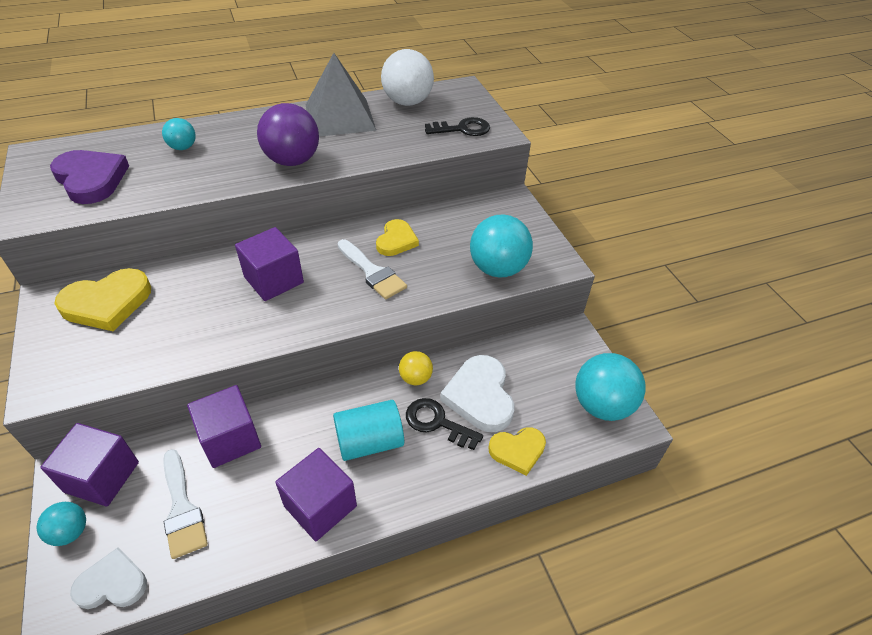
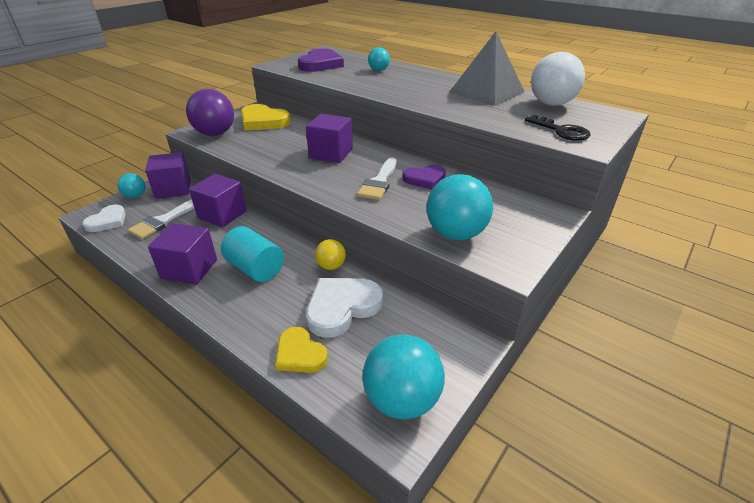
camera: 60 degrees right, 10 degrees down
white heart [70,547,147,609] -> white heart turned 60 degrees clockwise [83,204,126,232]
purple ball [257,103,319,166] -> purple ball moved to [186,89,234,136]
yellow heart [376,219,419,256] -> purple heart [403,165,446,189]
black key [406,398,483,450] -> none

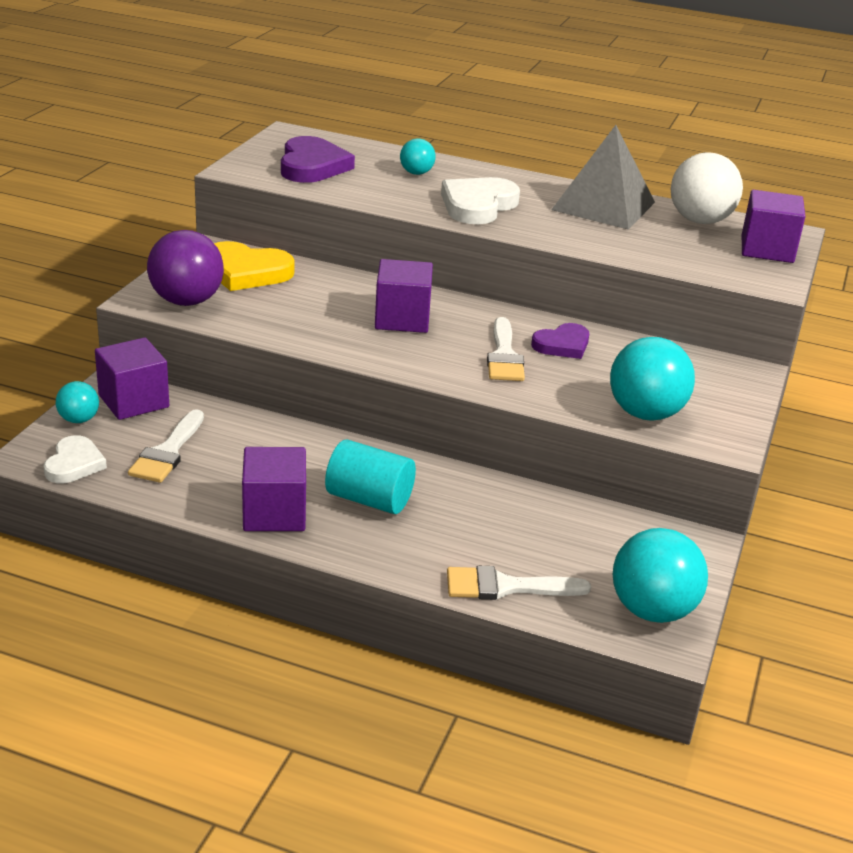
camera: 20 degrees left, 5 degrees down
purple cube [189,174,247,227] -> purple cube moved to [742,190,805,263]
yellow heart [275,327,328,373] -> white brush [447,566,591,600]
white heart [306,278,383,338] -> white heart moved to [441,177,520,224]
yellow ball [315,239,346,270] -> none
black key [525,115,590,141] -> none

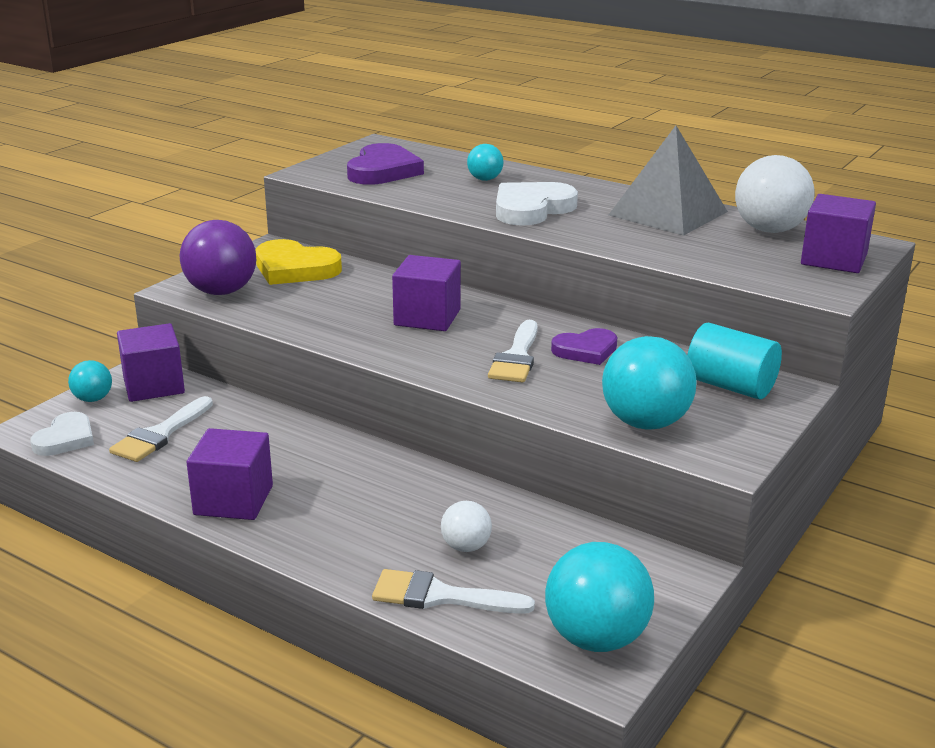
camera: 15 degrees right, 5 degrees down
turquoise cylinder [325,439,416,514] -> turquoise cylinder moved to [687,323,782,399]
none -> white ball [441,501,492,552]

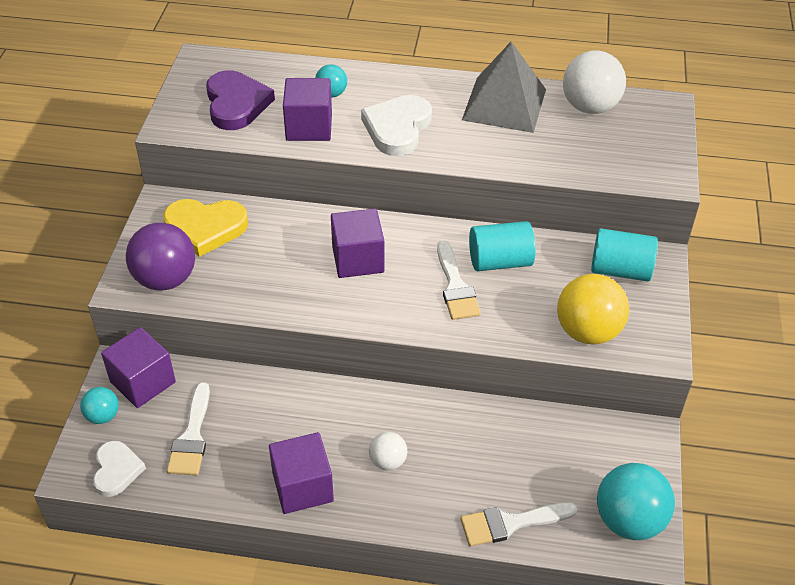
camera: 25 degrees left, 20 degrees up
white ball [441,501,492,552] -> white ball moved to [369,432,407,470]
purple heart [551,328,617,365] -> turquoise cylinder [469,221,536,271]
turquoise ball [602,336,697,429] -> yellow ball [557,274,629,345]
purple cube [801,194,876,273] -> purple cube moved to [283,78,332,141]

